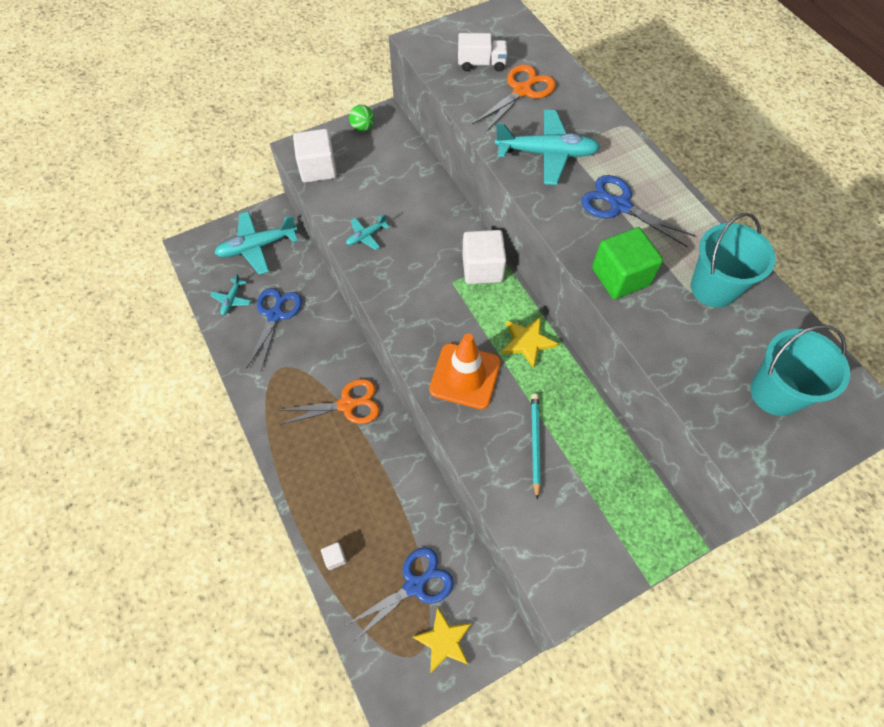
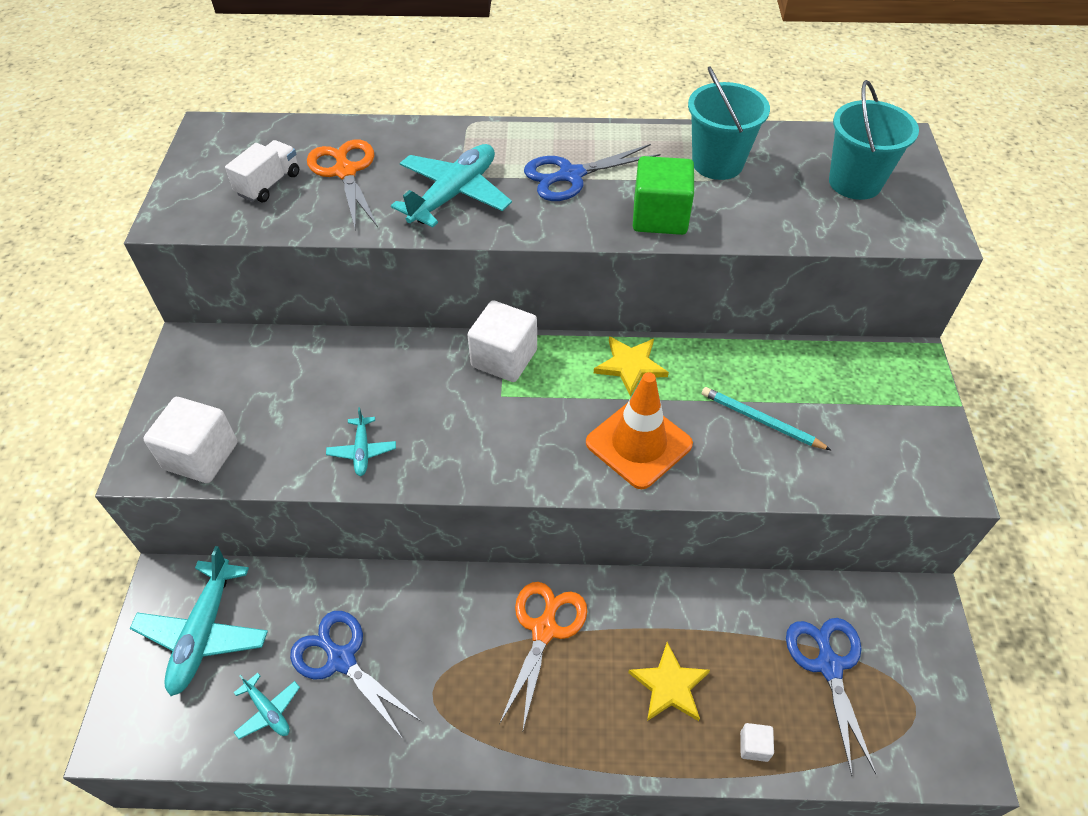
camera: 60 degrees left, 10 degrees down
green ball [349,105,374,131] -> none
yellow star [412,607,472,673] -> yellow star moved to [628,642,710,721]

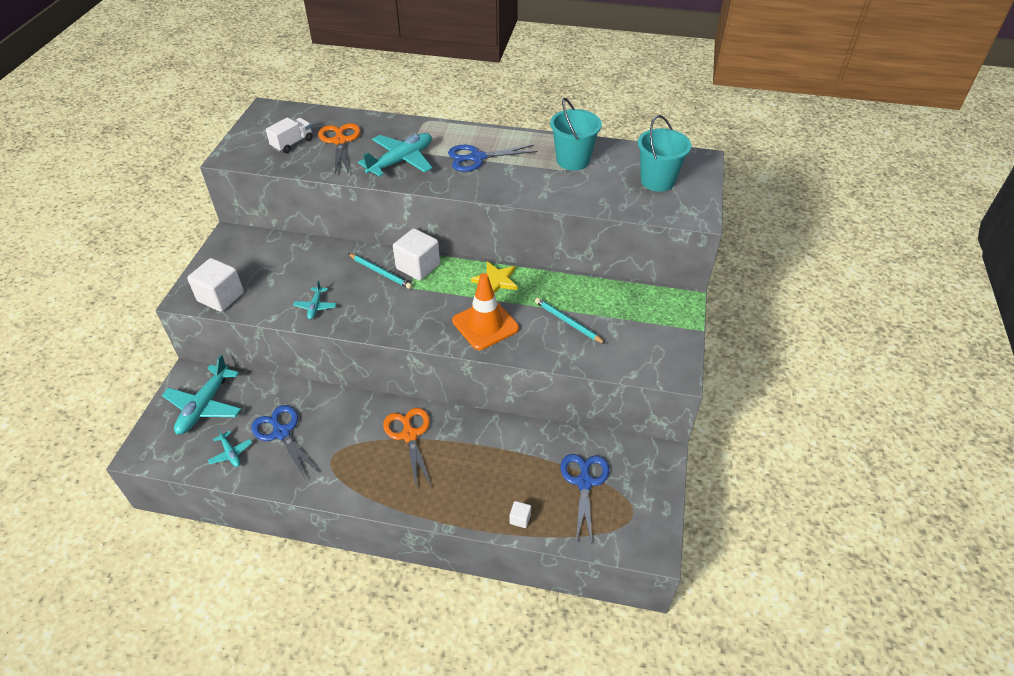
camera: 10 degrees right, 5 degrees down
orange scissors [499,582,587,730] -> orange scissors turned 45 degrees counterclockwise [383,408,432,489]
yellow star [628,642,710,721] -> none
green cube [633,156,694,235] -> none
none -> turquoise pencil [348,253,412,289]

